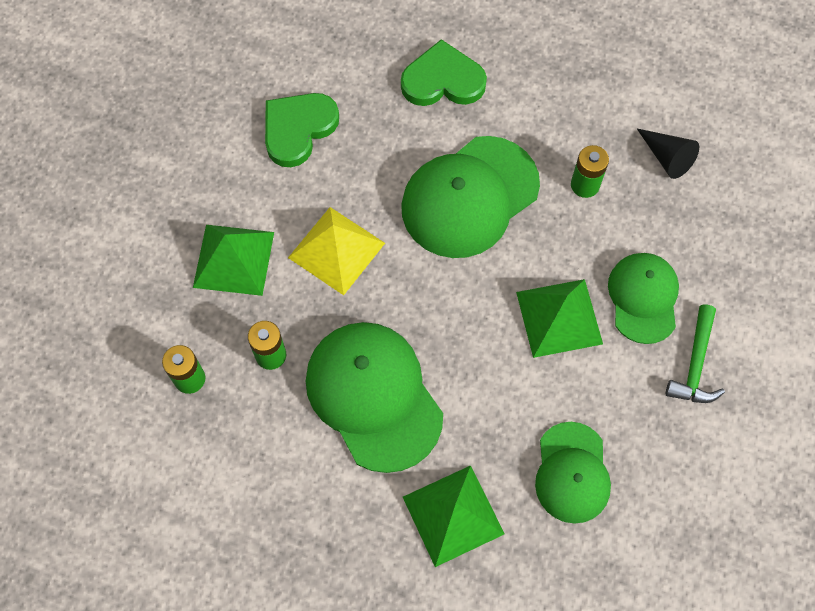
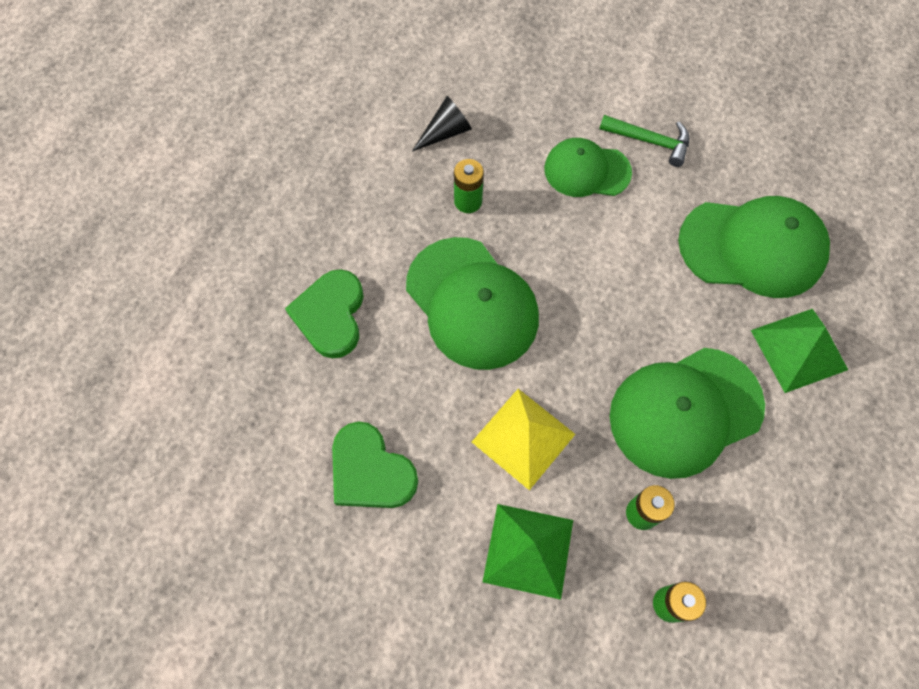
camera: 85 degrees left, 0 degrees up
green pyramid [516,279,603,358] -> none
green cap [535,422,611,524] -> green cap [678,196,830,298], size x1.61

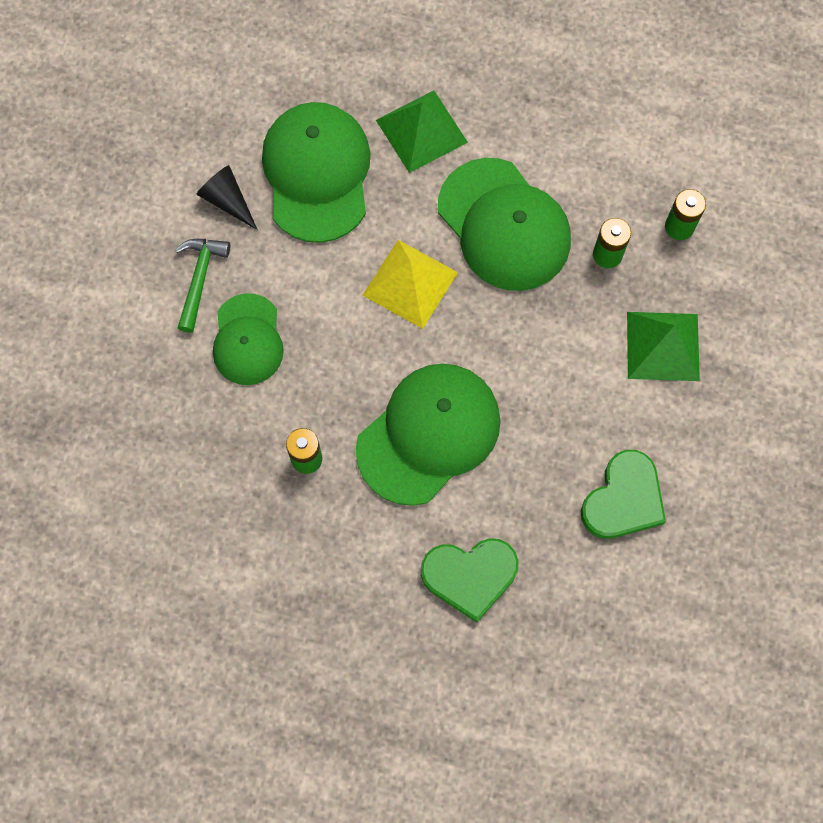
camera: 100 degrees left, 5 degrees up
black cone [412,96,472,151] -> black cone moved to [196,165,258,230]
yellow pyramid [472,389,576,490] -> yellow pyramid moved to [362,240,458,329]

